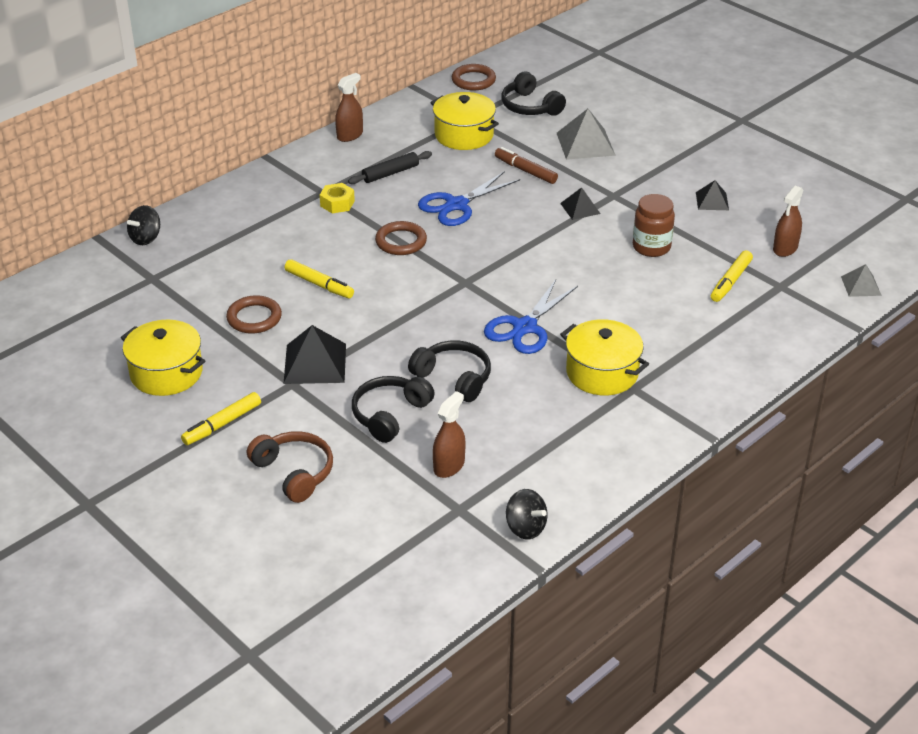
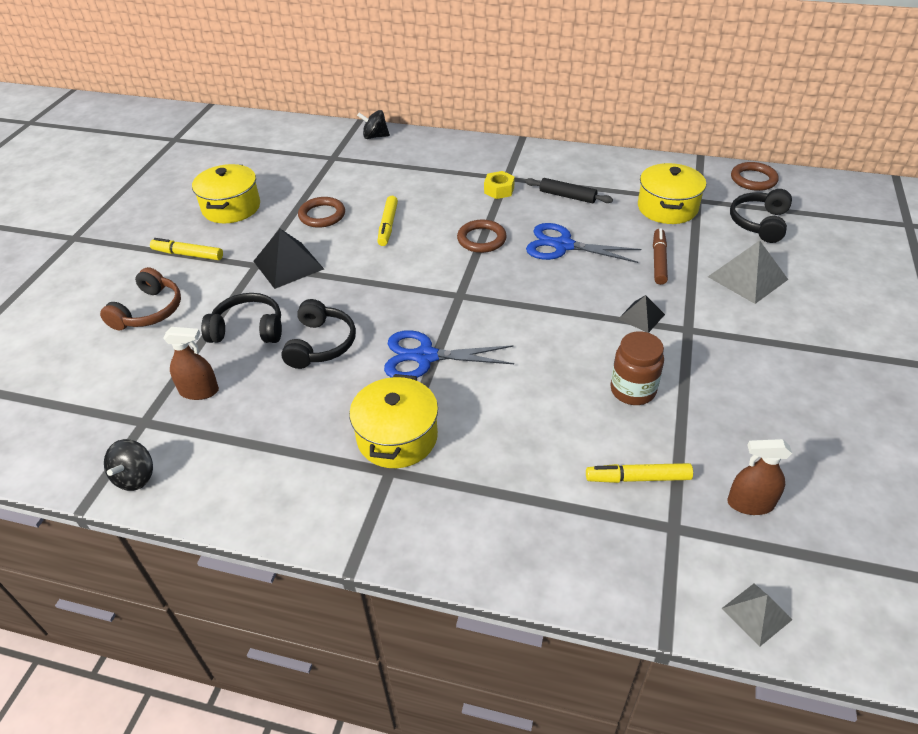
camera: 60 degrees right, 5 degrees up
brown spray bottle [335,73,363,142] -> none
black pyramid [696,180,729,210] -> none

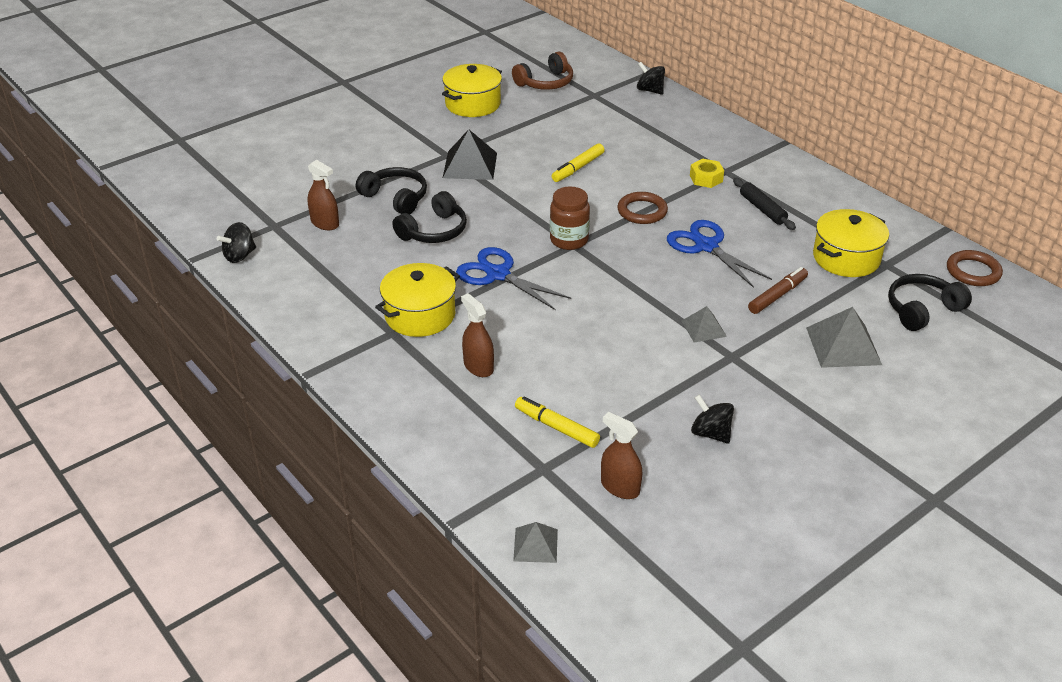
camera: 35 degrees right, 5 degrees down
brown headphones [100,267,181,331] -> brown headphones moved to [512,52,573,90]
yellow marker [150,238,223,260] -> none
brown ring [298,197,345,228] -> none
brown jar [610,331,664,405] -> brown jar moved to [550,187,590,250]
black pyramid [618,295,665,333] -> grey pyramid [682,306,727,343]
none -> brown spray bottle [461,293,494,377]
none -> black spinning top [691,395,734,444]

